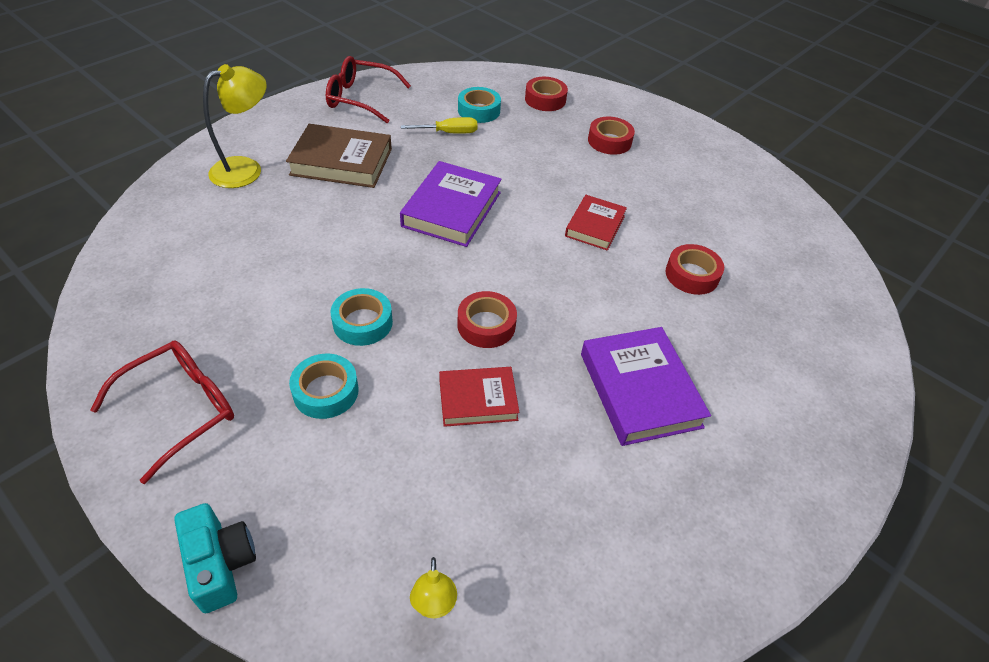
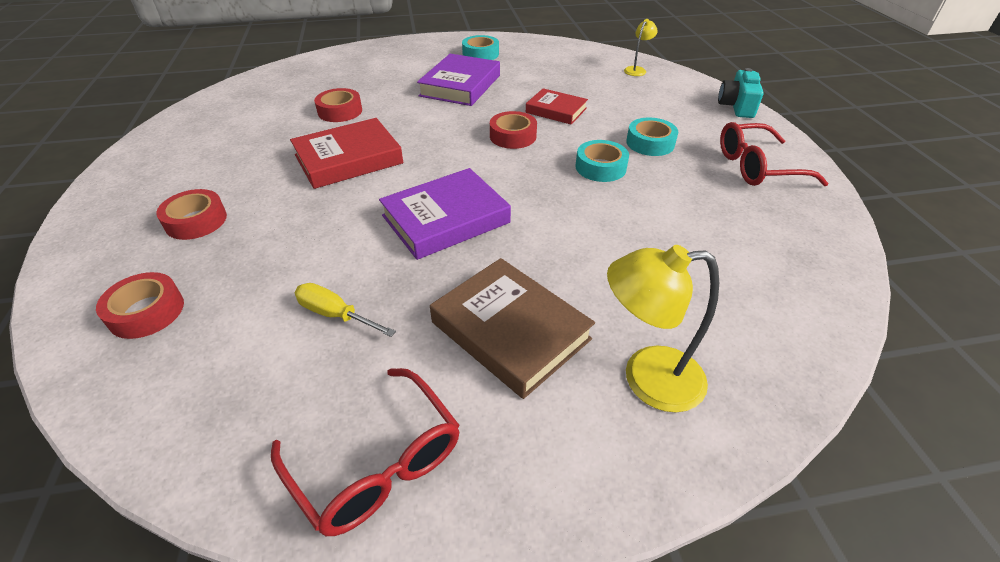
camera: 140 degrees left, 5 degrees down
turquoise tape [458,87,501,123] -> turquoise tape moved to [462,35,499,60]
red book [565,195,627,251] -> red book [290,118,403,189], size x1.58

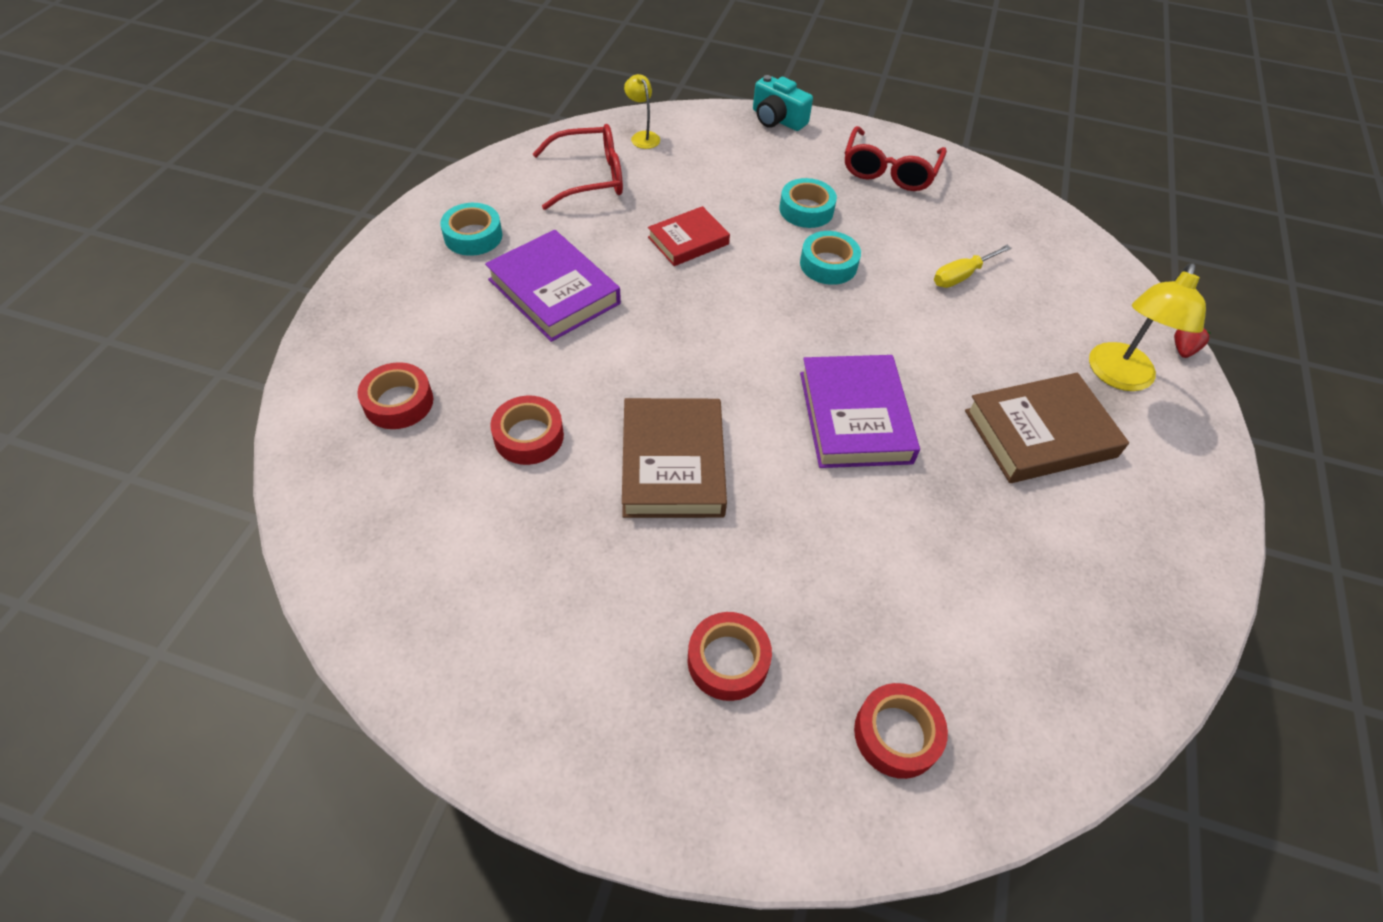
camera: 65 degrees left, 10 degrees up
red glasses [271,368,460,536] -> red glasses moved to [533,124,623,210]
red book [290,118,403,189] -> brown book [622,398,727,518]
yellow screwdriver [294,283,396,337] -> yellow screwdriver moved to [934,245,1012,288]
red tape [490,111,537,149] -> red tape moved to [357,362,433,429]
none -> red strawberry [1174,328,1211,358]

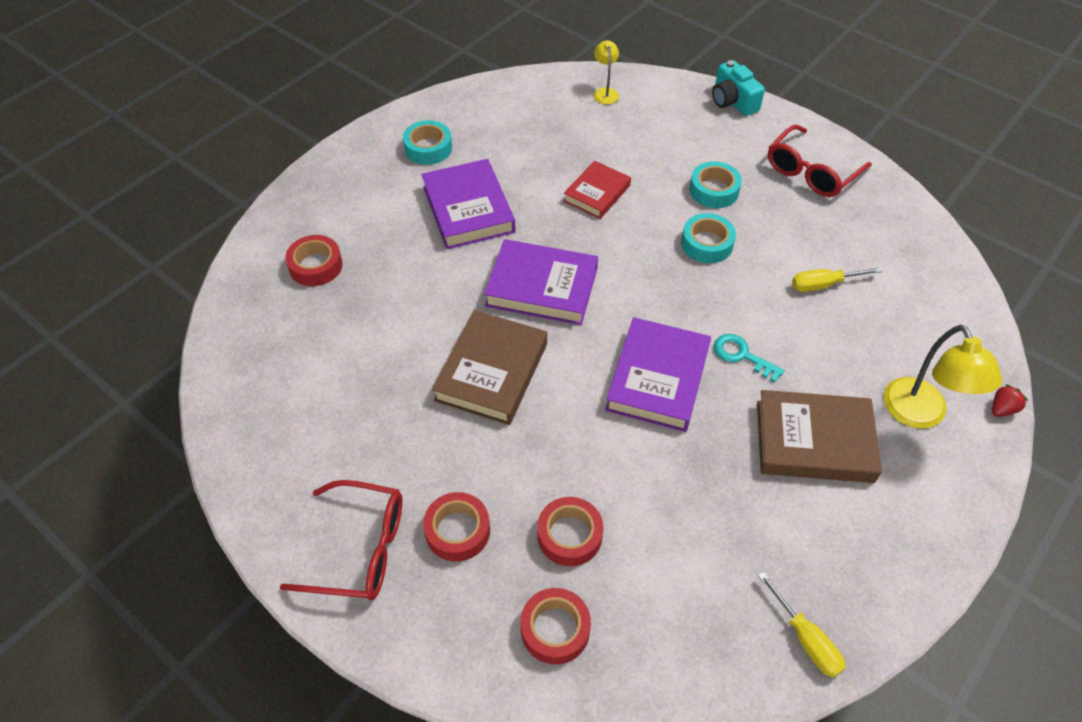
camera: 25 degrees right, 0 degrees up
red tape [490,396,564,465] -> red tape moved to [537,497,603,566]
red glasses [533,124,623,210] -> red glasses moved to [280,480,402,600]
red book [648,206,730,266] -> red book turned 45 degrees counterclockwise [564,161,631,219]
yellow lamp [1089,263,1206,391] -> yellow lamp turned 60 degrees counterclockwise [884,325,1002,429]
none -> purple book [484,239,598,325]
none -> turquoise key [714,334,784,382]
none -> yellow screwdriver [758,571,845,677]

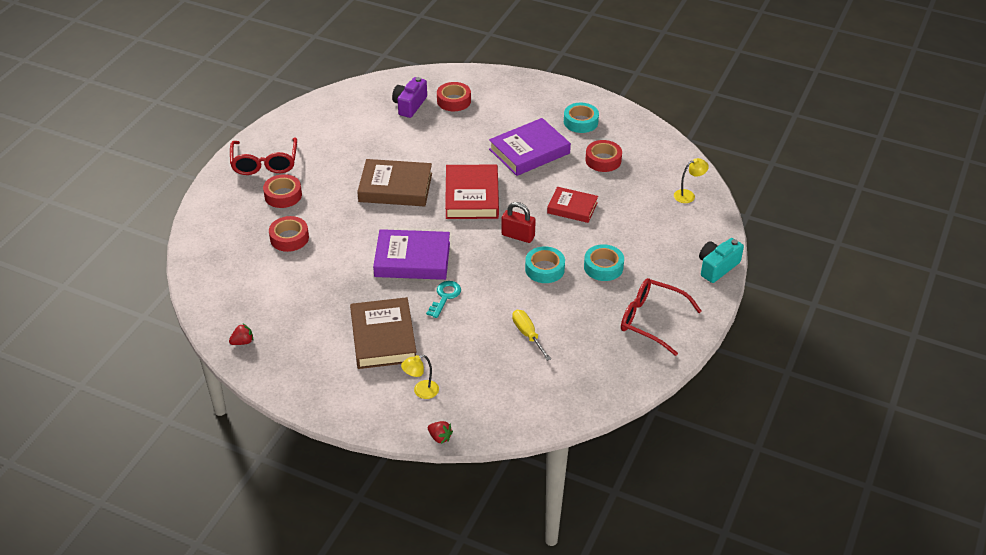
camera: 75 degrees right, 10 degrees down
purple book [484,239,598,325] -> red book [445,165,499,219]
red tape [520,588,591,664] -> red tape moved to [585,140,622,172]
yellow screwdriver [758,571,845,677] -> red strawberry [229,324,253,345]
yellow lamp [884,325,1002,429] -> yellow lamp [401,355,439,399], size x0.55
none -> purple camera [392,77,427,118]
none -> red padlock [501,202,536,243]

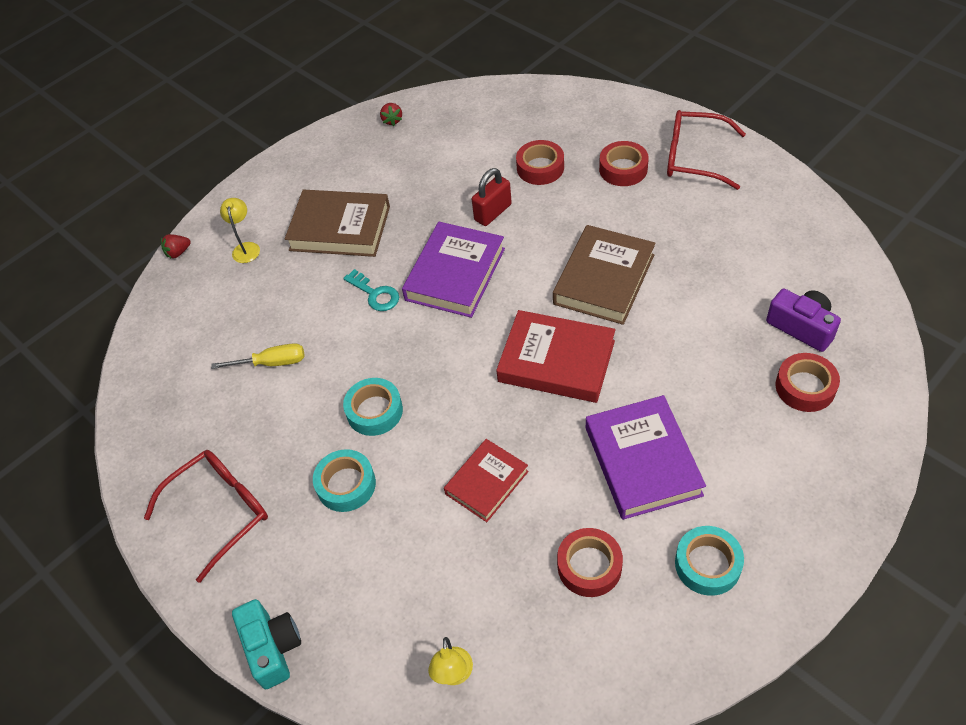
camera: 115 degrees right, 10 degrees up
red padlock [501,202,536,243] -> red padlock moved to [472,168,512,226]

